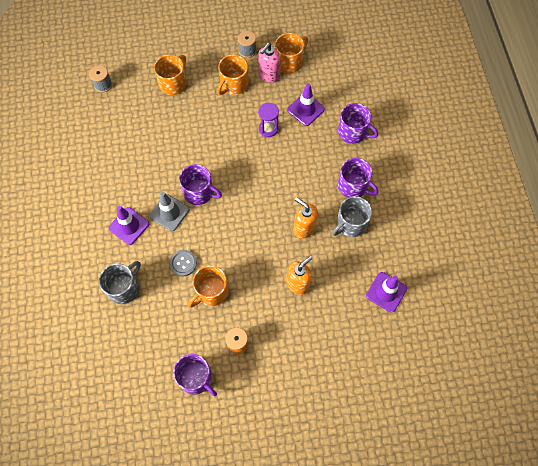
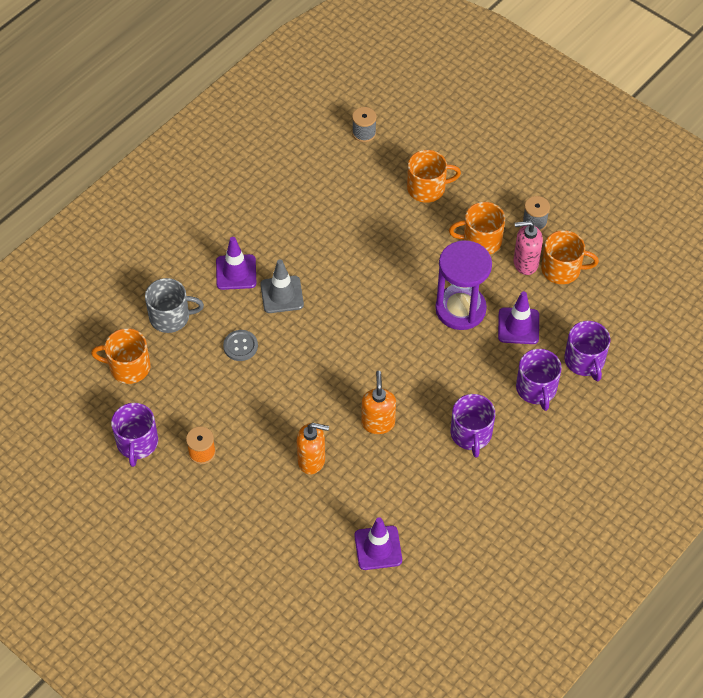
camera: 50 degrees right, 10 degrees down
purple mug [179,164,222,205] -> purple mug moved to [564,321,610,381]
orange mug [188,265,229,308] -> orange mug moved to [91,328,151,384]
purple hourglass [258,102,279,137] -> purple hourglass [435,240,492,330], size x1.89
grey mug [332,196,372,237] -> none

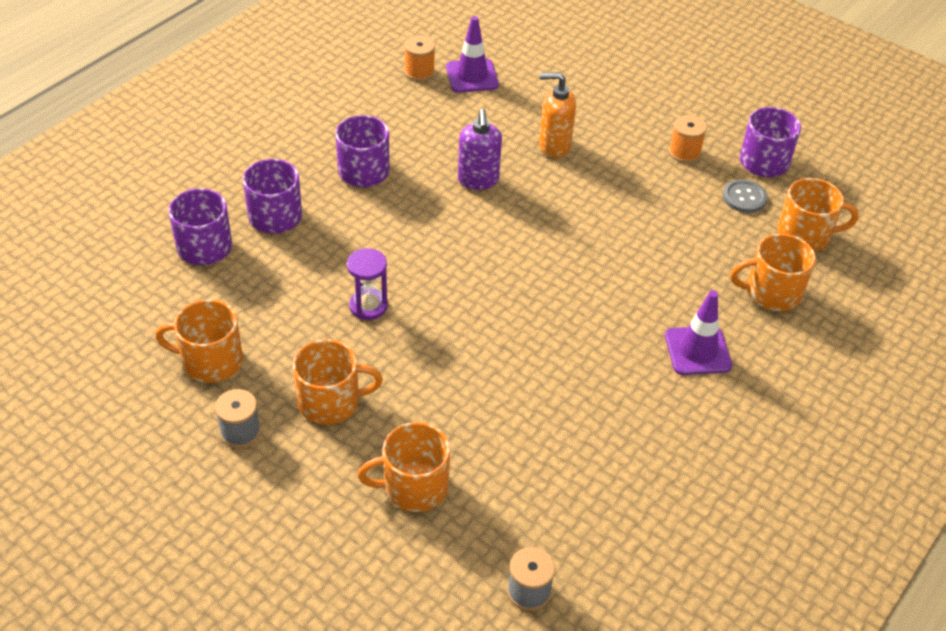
camera: 175 degrees right, 10 degrees down
grey mug [145,278,204,333] -> orange mug [730,234,816,311]
grey button [223,330,258,361] -> grey button moved to [723,179,768,213]
grey traffic cone [260,259,304,313] -> none
orange soap dispenser [361,371,396,434] -> purple soap dispenser [458,109,502,190]
purple hourglass [435,240,492,330] -> purple hourglass [347,248,388,320], size x0.53
purple traffic cone [498,291,539,344] -> none
pink soap dispenser [514,221,543,275] -> none
none -> orange spool [404,36,435,81]

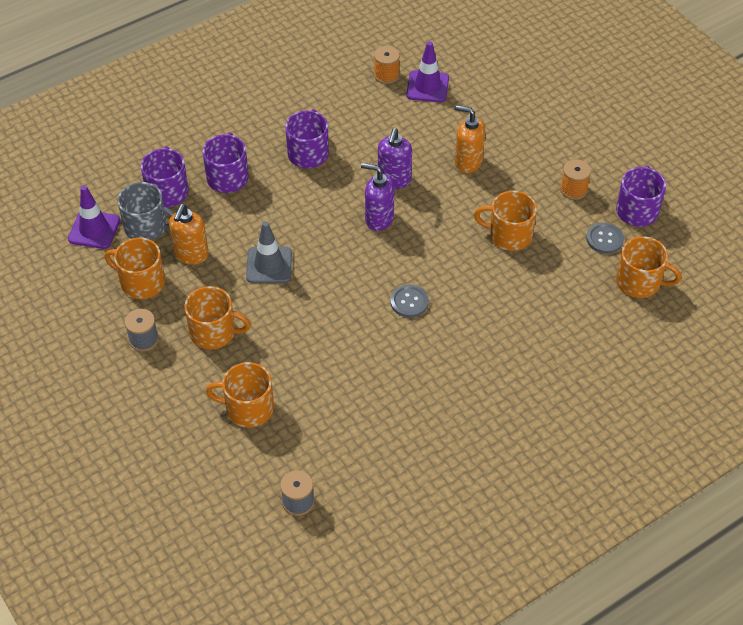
camera: 20 degrees right, 5 degrees up
purple hourglass [347,248,388,320] -> grey traffic cone [246,221,292,283]
purple traffic cone [665,290,732,375] -> purple traffic cone moved to [68,185,120,249]
orange mug [730,234,816,311] -> orange mug moved to [474,191,537,251]
none -> grey mug [118,182,175,240]
none -> orange soap dispenser [169,204,209,265]
none -> purple soap dispenser [361,163,395,231]
none -> grey button [390,284,429,318]

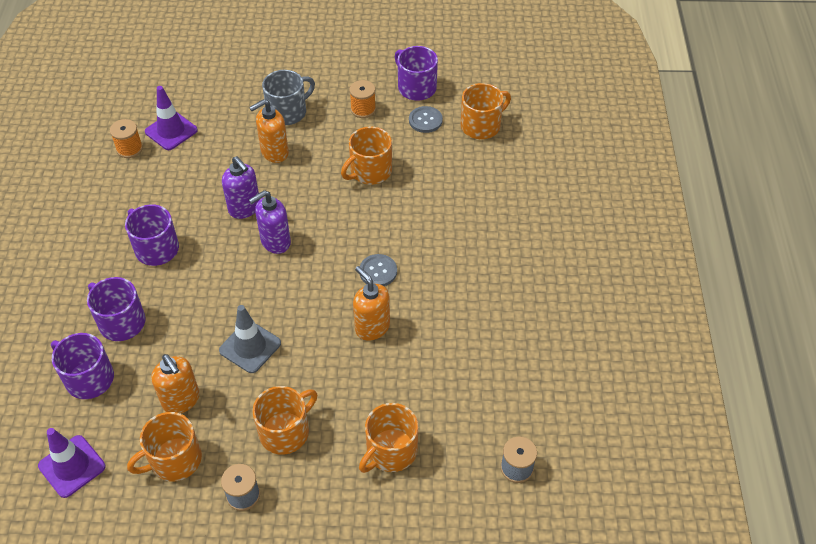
camera: 55 degrees left, 0 degrees up
grey mug [118,182,175,240] -> grey mug moved to [262,70,315,125]
none -> orange soap dispenser [353,266,390,341]

